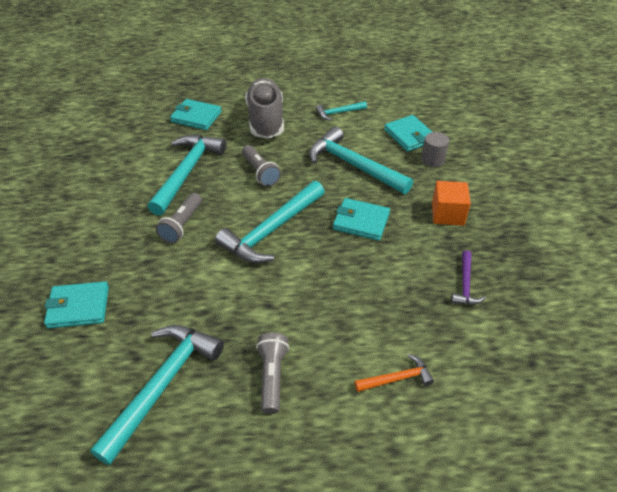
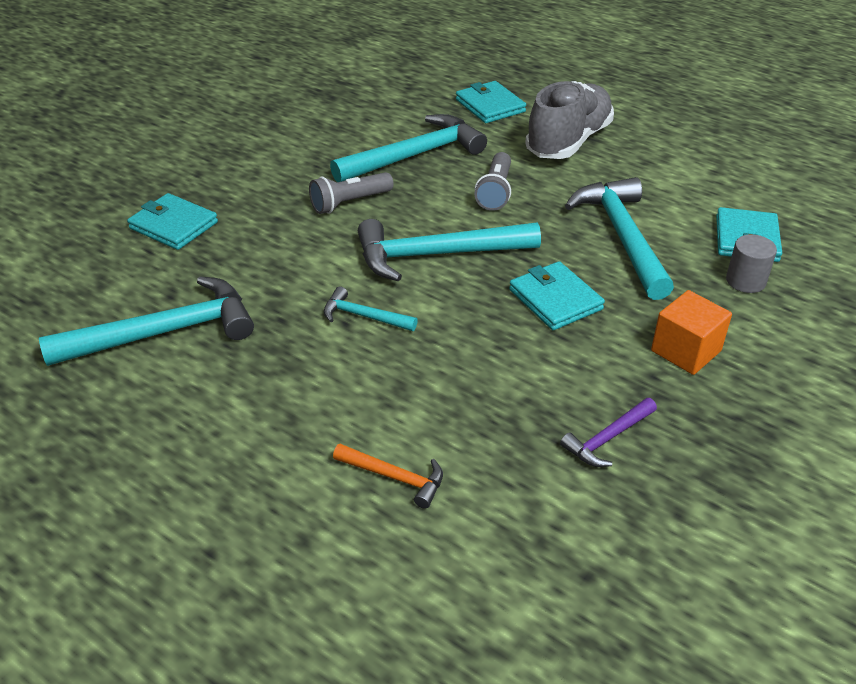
camera: 40 degrees right, 5 degrees down
grey flashlight [256,332,289,414] -> none
turquoise hammer [316,101,367,121] -> turquoise hammer moved to [324,286,418,331]

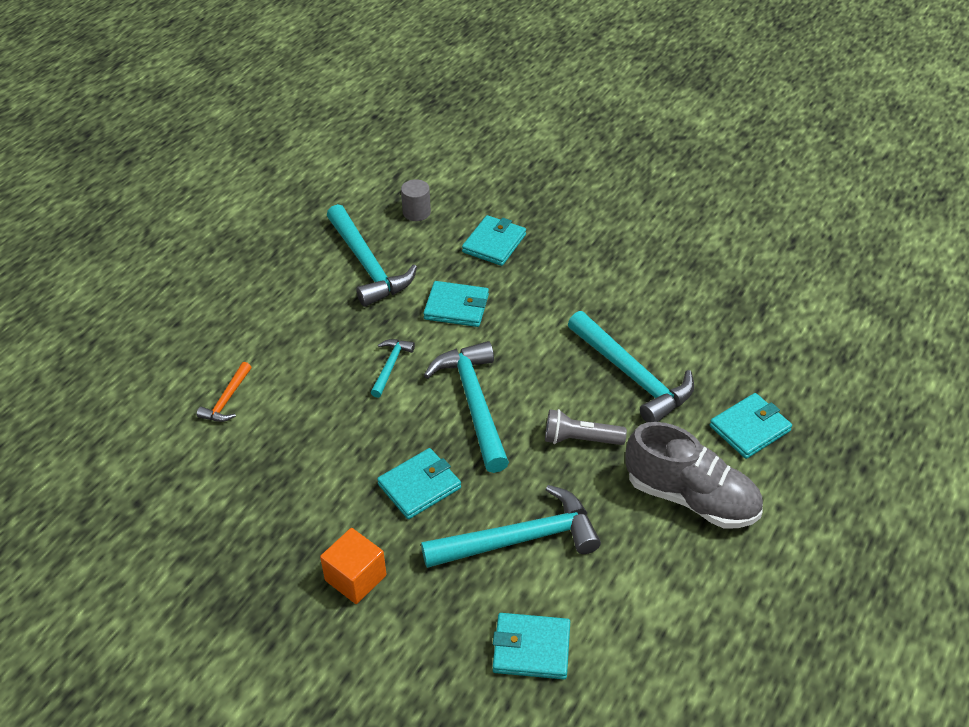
camera: 85 degrees right, 5 degrees up
grey flashlight [309,172,394,214] -> none
purple hammer [560,398,657,467] -> none
grey cylinder [726,234,777,293] -> grey cylinder moved to [401,179,431,221]
none -> turquoise wallet [423,281,489,327]

